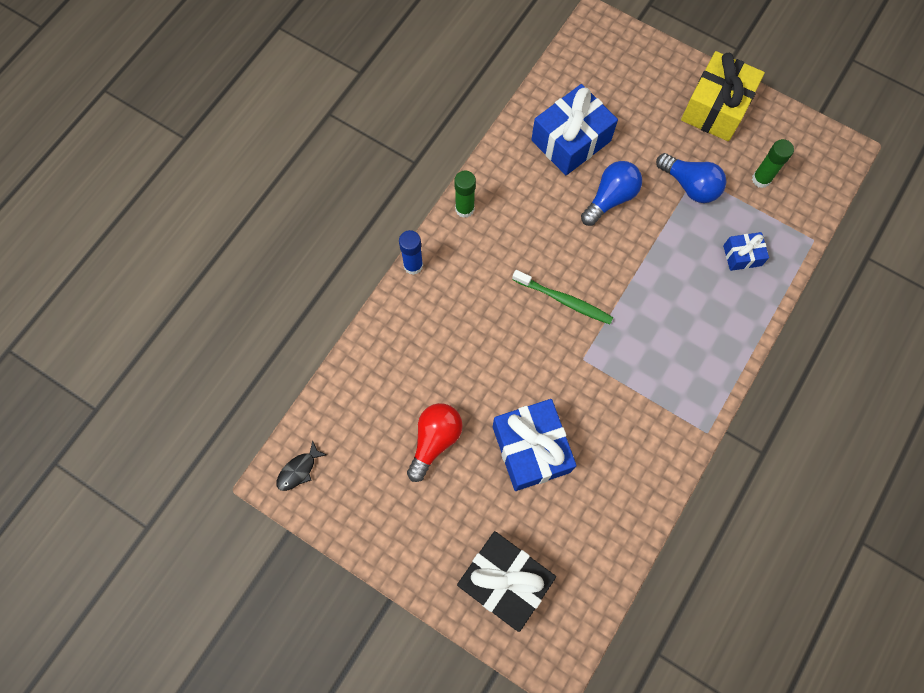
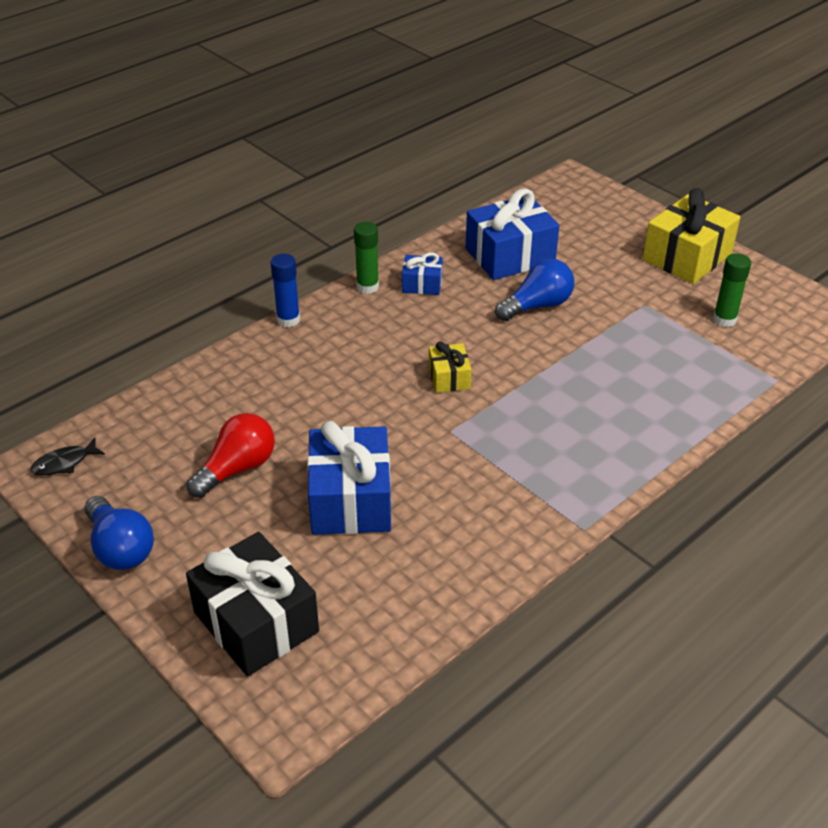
camera: 15 degrees right, 30 degrees down
green toothbrush [512,270,613,324] -> yellow gift [429,342,471,393]
blue light bulb [656,153,726,203] -> blue light bulb moved to [85,496,154,570]
blue gift [723,232,769,271] -> blue gift moved to [402,252,443,295]

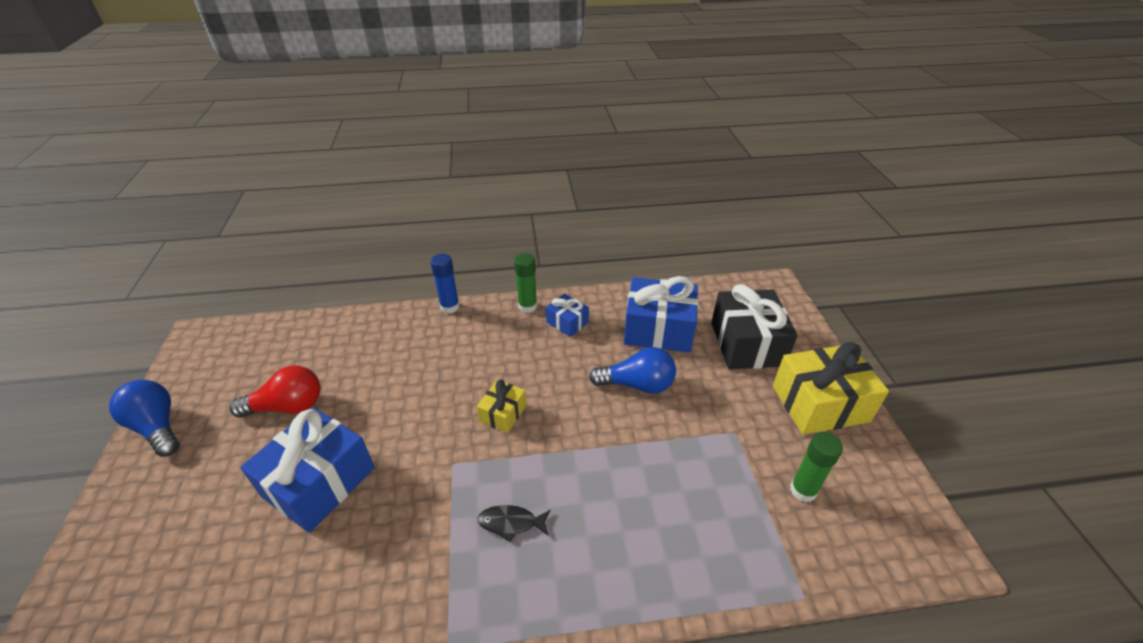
camera: 35 degrees right, 0 degrees up
black fish [31,438,105,476] -> black fish moved to [478,505,551,542]
blue light bulb [85,496,154,570] -> blue light bulb turned 135 degrees clockwise [109,380,180,457]
black gift [186,532,319,676] -> black gift moved to [711,284,798,369]

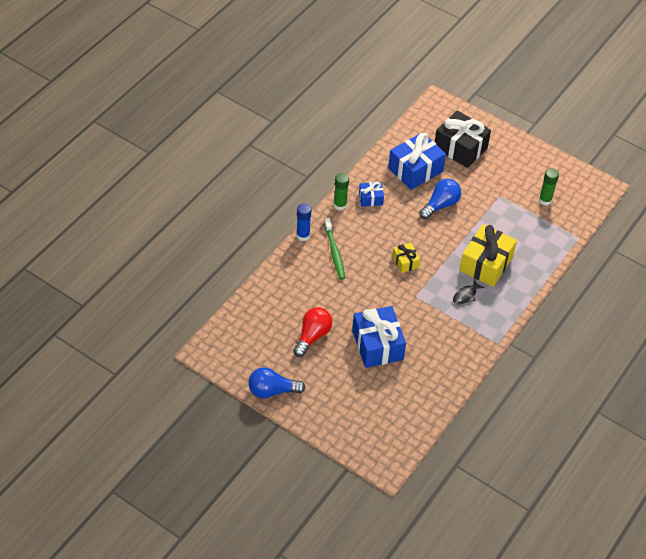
camera: 50 degrees left, 10 degrees up
yellow gift [773,342,889,435] -> yellow gift moved to [460,224,517,287]
none -> green toothbrush [324,218,345,280]

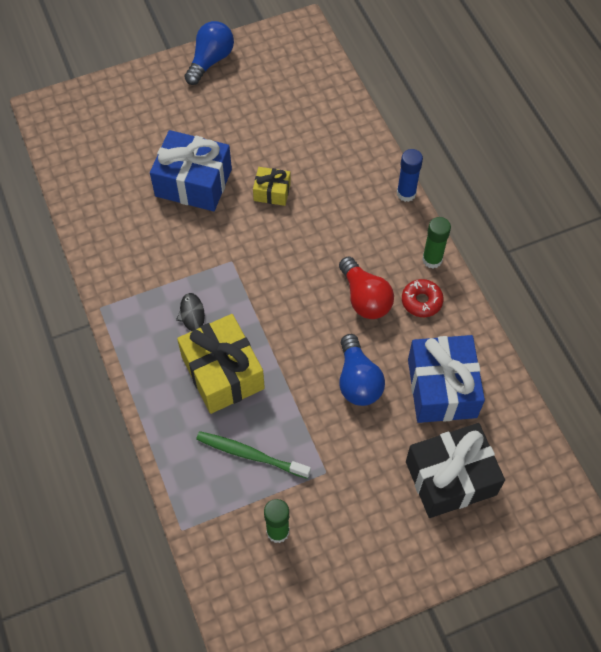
camera: 125 degrees right, 10 degrees up
red light bulb [293,307,332,357] -> red light bulb moved to [339,257,394,319]
green toothbrush [324,218,345,280] -> green toothbrush moved to [196,431,311,479]
blue gift [359,182,384,207] -> red donut [402,279,444,317]
yellow gift [392,243,420,273] -> yellow gift moved to [253,167,291,206]

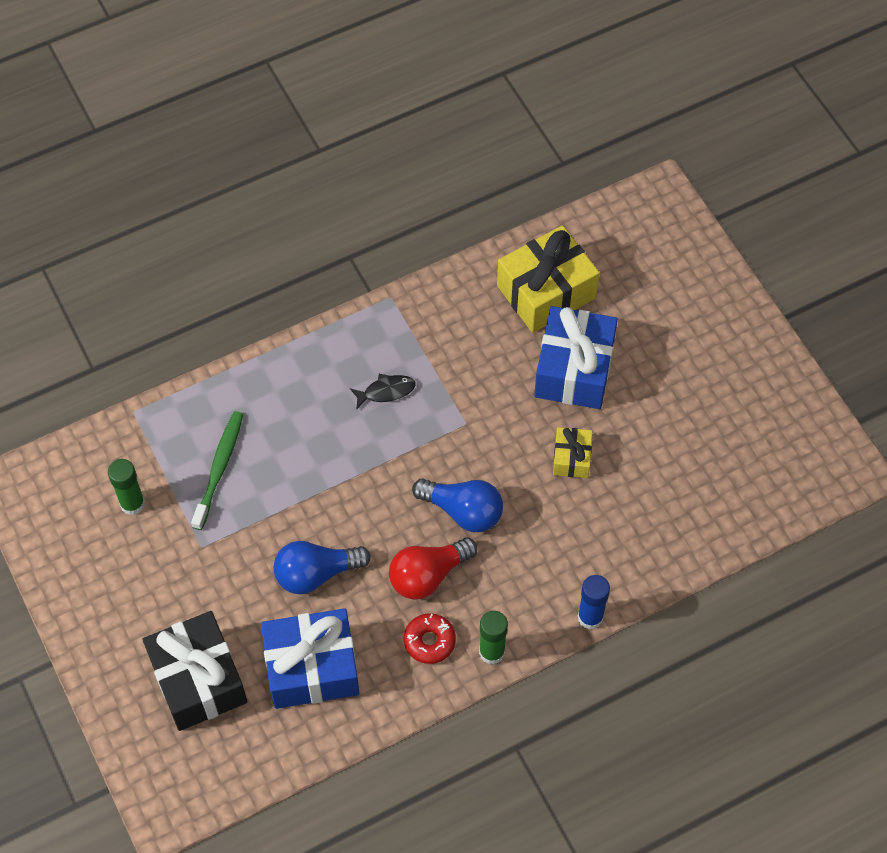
camera: 85 degrees right, 0 degrees up
yellow gift [177,314,265,414] -> yellow gift moved to [497,225,600,333]
blue light bulb [184,21,234,85] -> blue light bulb moved to [412,479,503,532]

